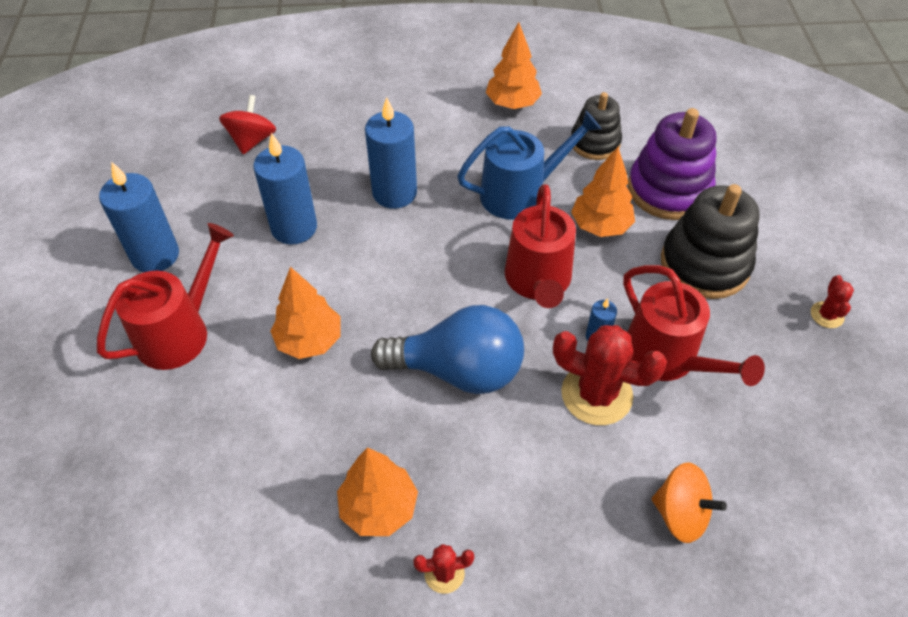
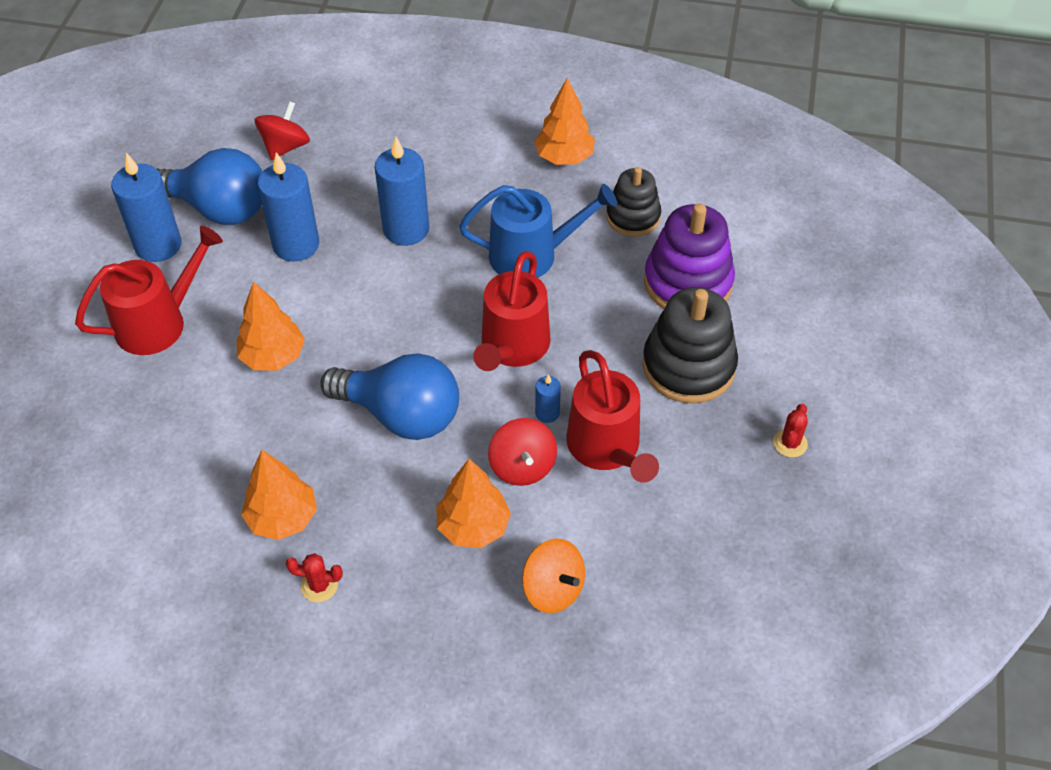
camera: 15 degrees right, 0 degrees up
red cactus [553,325,667,425] -> red spinning top [488,418,557,486]
orange tree [571,147,635,237] -> orange tree moved to [436,459,511,548]
none -> blue light bulb [157,148,262,225]

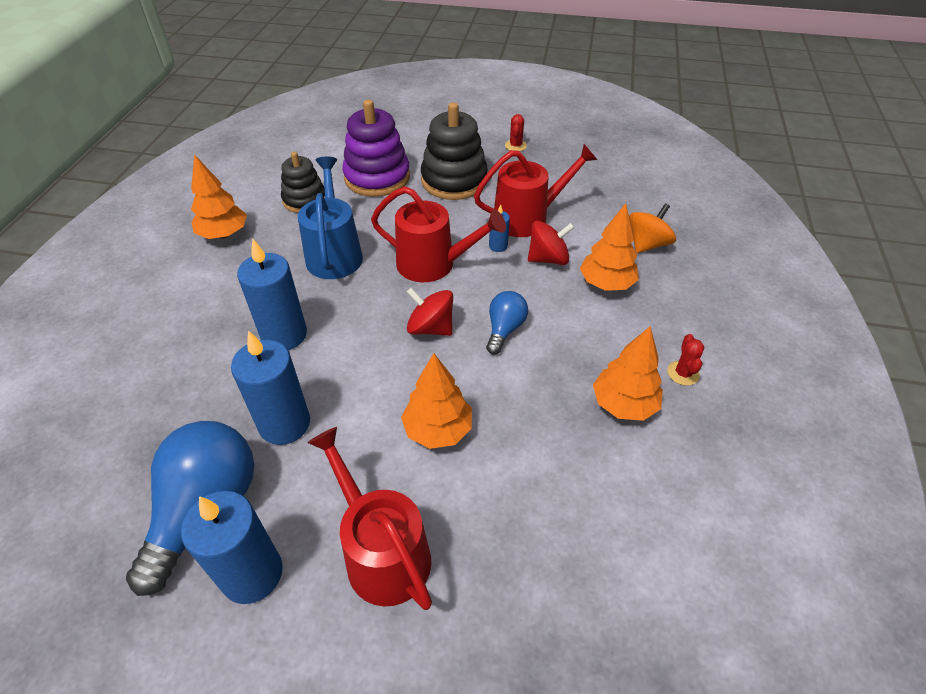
camera: 90 degrees left, 5 degrees down
red spinning top [255,101,310,160] -> red spinning top moved to [407,288,453,336]
blue light bulb [320,353,459,440] -> blue light bulb [486,291,528,354], size x0.52
red cactus [773,404,808,457] -> red cactus turned 75 degrees clockwise [505,114,527,151]

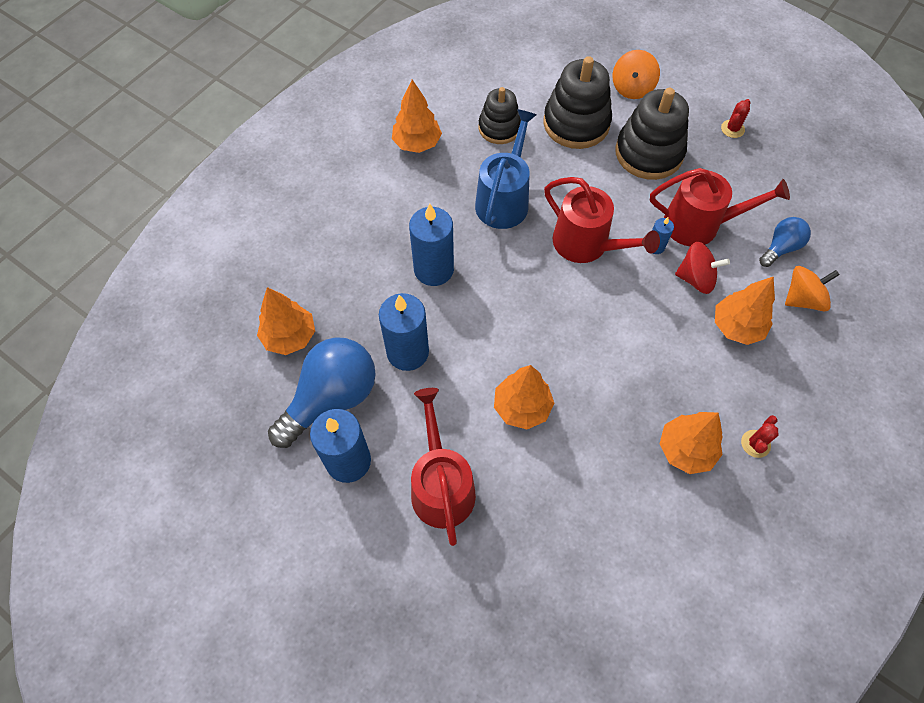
camera: 25 degrees right, 15 degrees up
purple stacking toy [342,100,410,197] -> black stacking toy [543,56,612,149]
red spinning top [407,288,453,336] -> none
blue light bulb [486,291,528,354] -> blue light bulb moved to [759,217,811,267]
none -> orange tree [257,287,315,355]
none -> orange spinning top [613,50,660,99]

